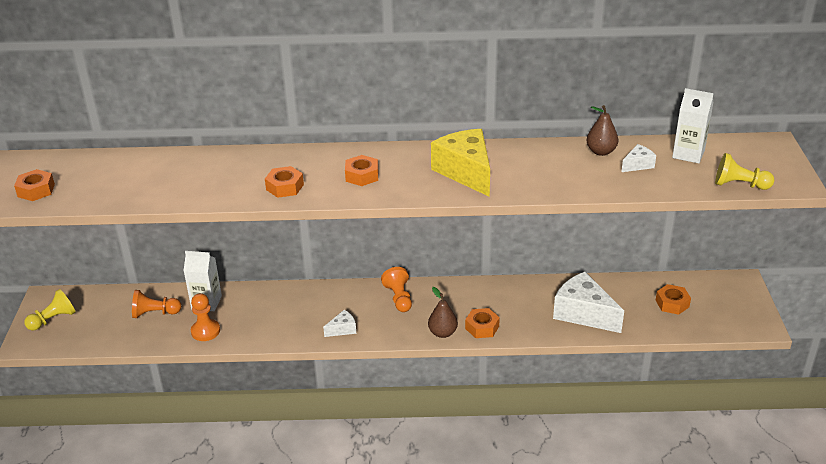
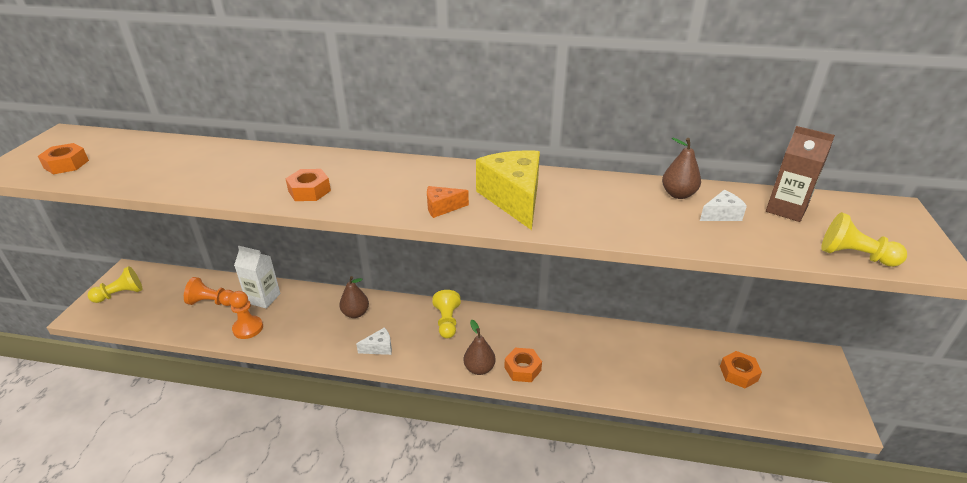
camera: 10 degrees right, 0 degrees up
orange nut [345,155,378,186] -> none
orange pawn [381,267,412,312] -> yellow pawn [432,290,461,338]
white cheese [553,272,624,333] -> none
white carton [672,88,714,163] -> brown carton [766,126,835,222]
none -> brown pear [339,276,369,318]
none -> orange cheese [427,186,469,218]

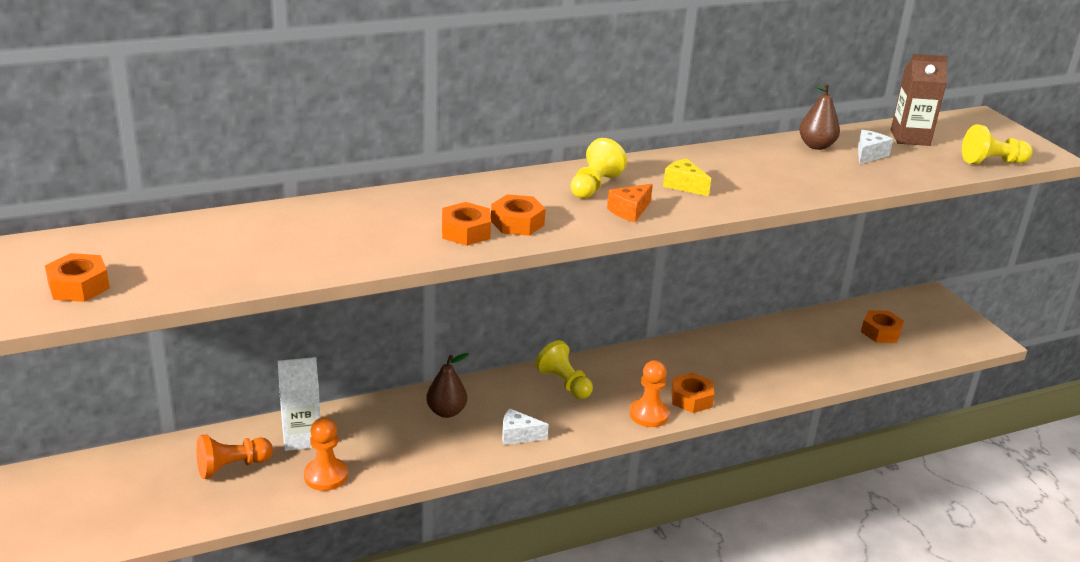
camera: 35 degrees left, 5 degrees down
yellow pawn [88,266,143,303] -> yellow pawn moved to [571,138,627,199]
white cheese [356,327,392,355] -> white cheese turned 120 degrees counterclockwise [502,409,549,445]
brown pear [464,320,496,375] -> orange pawn [630,360,669,427]
yellow cheese [476,150,540,230] -> yellow cheese [663,158,711,196], size x0.47
none -> orange nut [491,194,546,236]

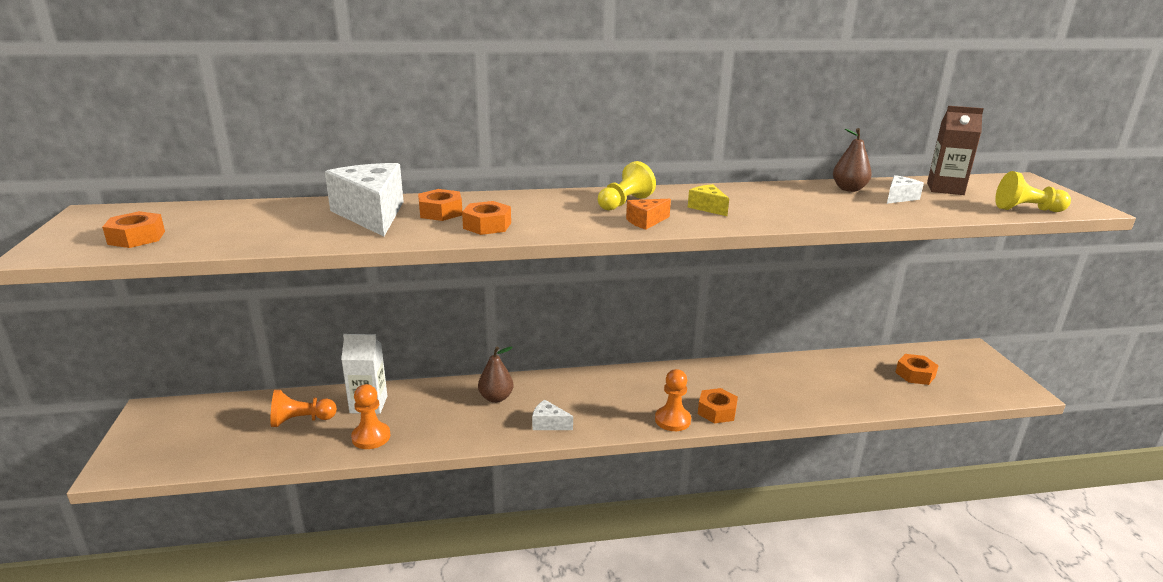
camera: 15 degrees right, 5 degrees down
orange nut [491,194,546,236] -> orange nut moved to [418,189,462,221]
yellow pawn [535,340,593,399] -> none
none -> white cheese [325,163,404,237]

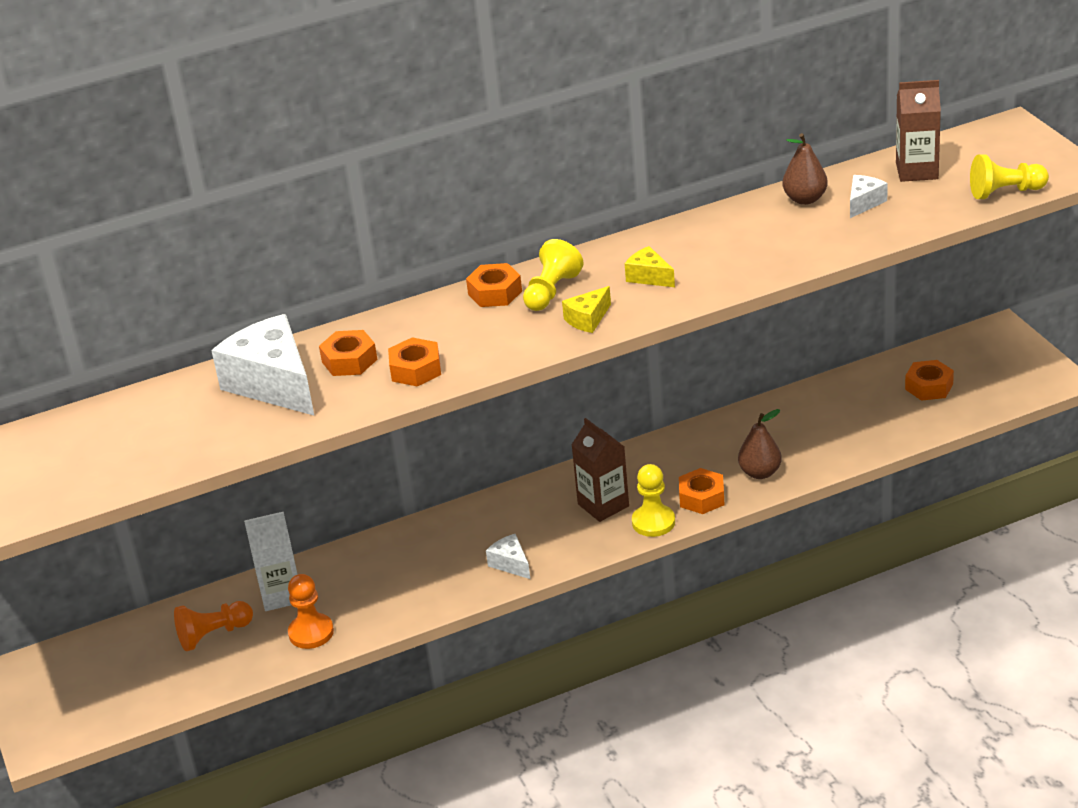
camera: 10 degrees left, 10 degrees up
orange nut [102,211,165,248] -> orange nut moved to [466,263,522,307]
brown pear [478,347,513,403] -> brown pear moved to [738,409,782,479]
white cheese [532,400,573,430] -> white cheese turned 45 degrees clockwise [486,534,530,579]
orange cheese [626,199,671,229] -> yellow cheese [562,286,611,333]
orange pawn [655,369,691,431] -> yellow pawn [632,464,675,537]
none -> brown carton [572,418,629,522]

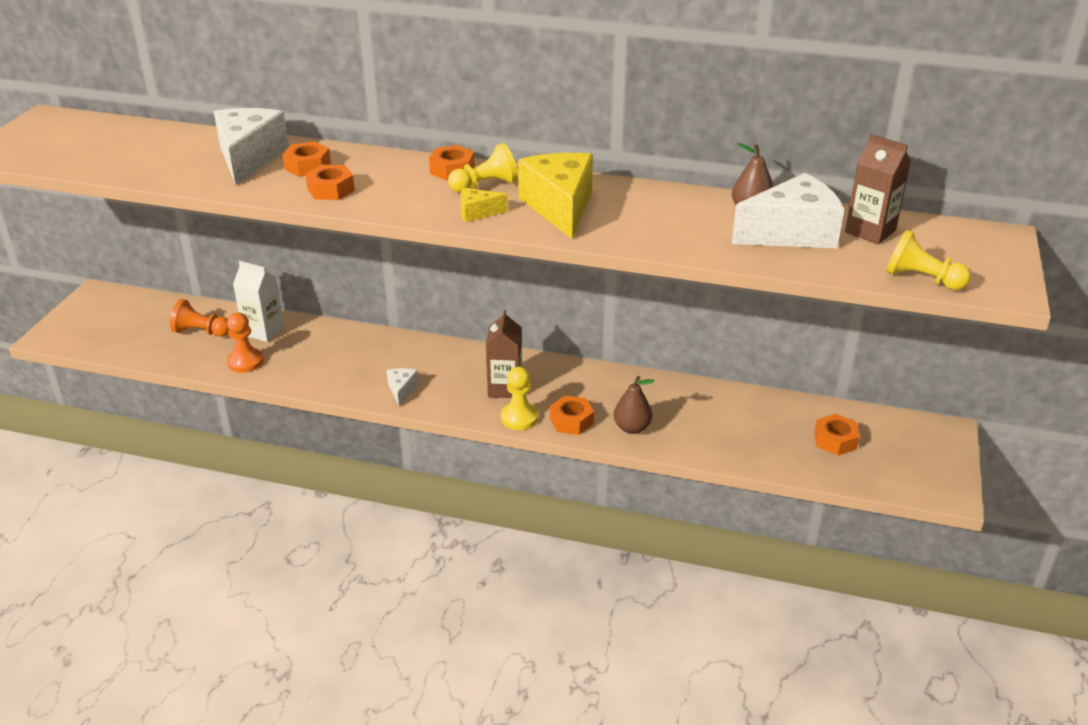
camera: 35 degrees right, 0 degrees up
yellow cheese [625,246,675,287] -> yellow cheese [518,153,593,239], size x2.15
white cheese [850,175,888,218] -> white cheese [732,173,844,248], size x2.15

